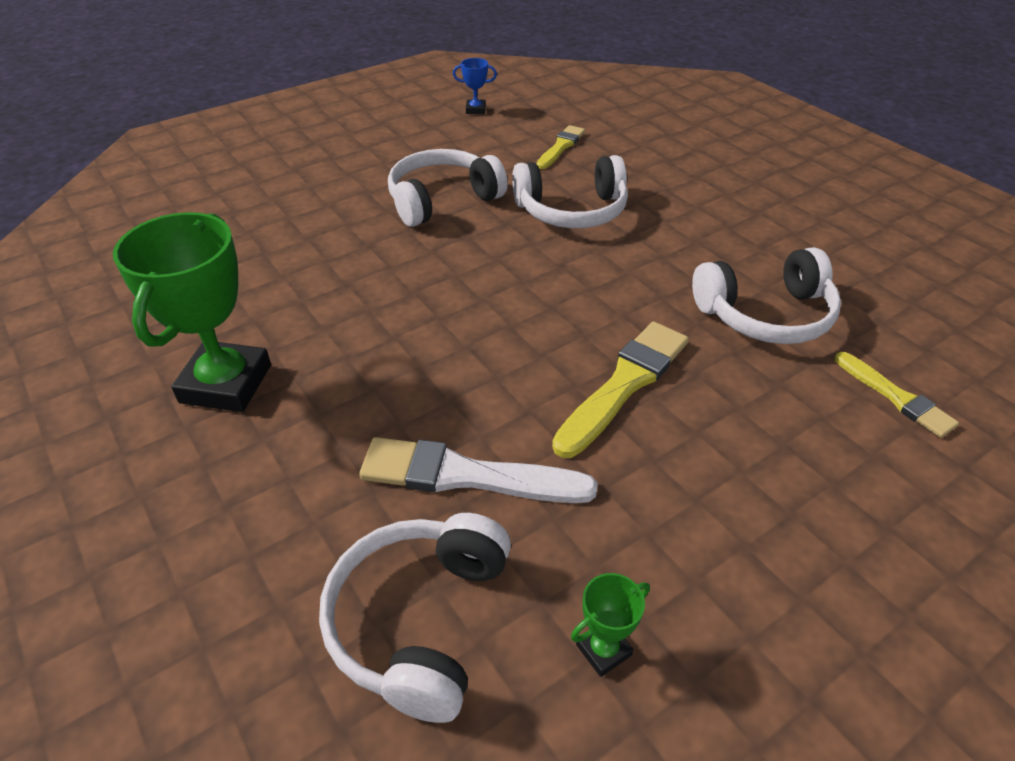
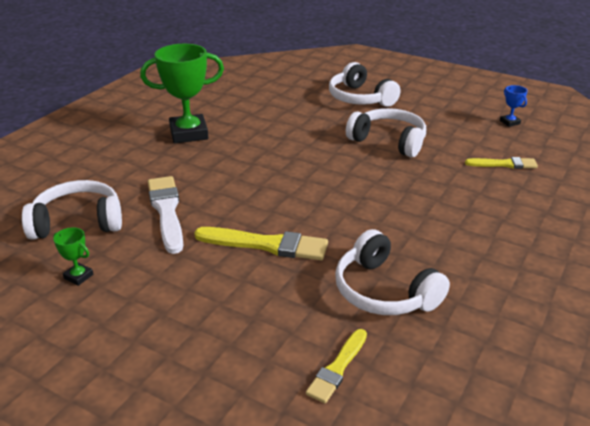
camera: 65 degrees right, 10 degrees down
white headphones [512,155,628,228] -> white headphones moved to [329,62,401,107]

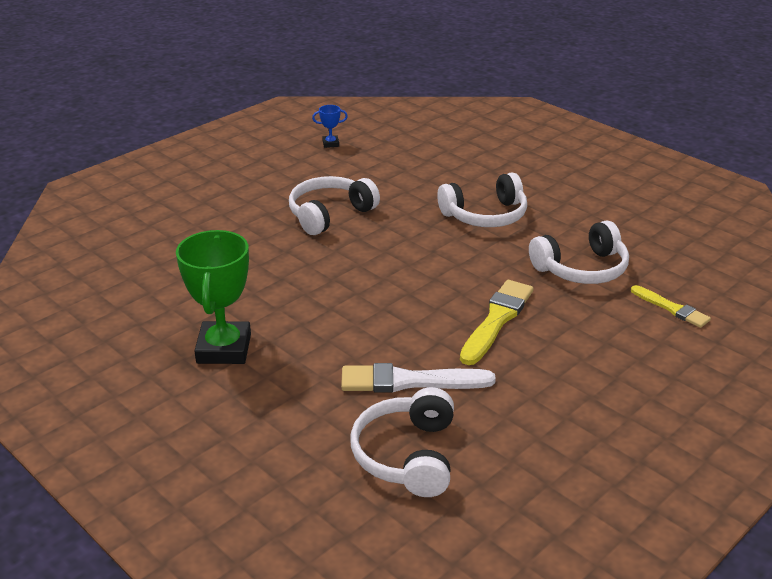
camera: 75 degrees left, 0 degrees up
green trophy [53,227,93,286] -> none
white headphones [329,62,401,107] -> white headphones moved to [437,172,527,227]
yellow brush [465,157,538,169] -> none

